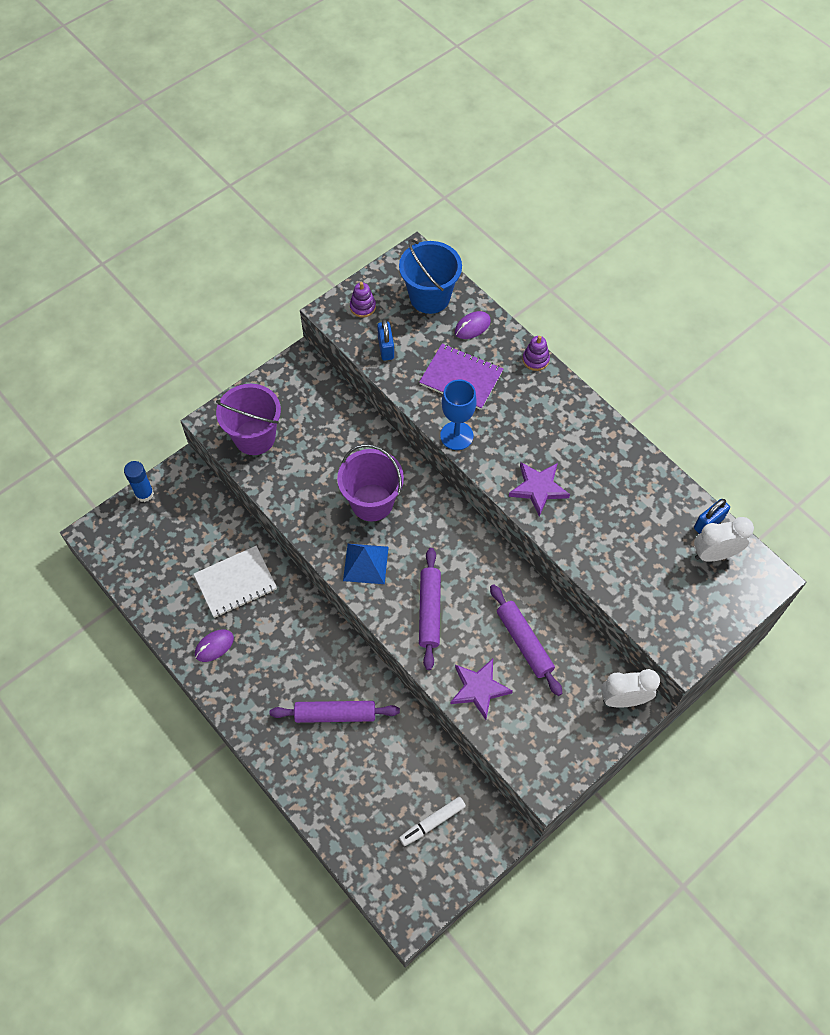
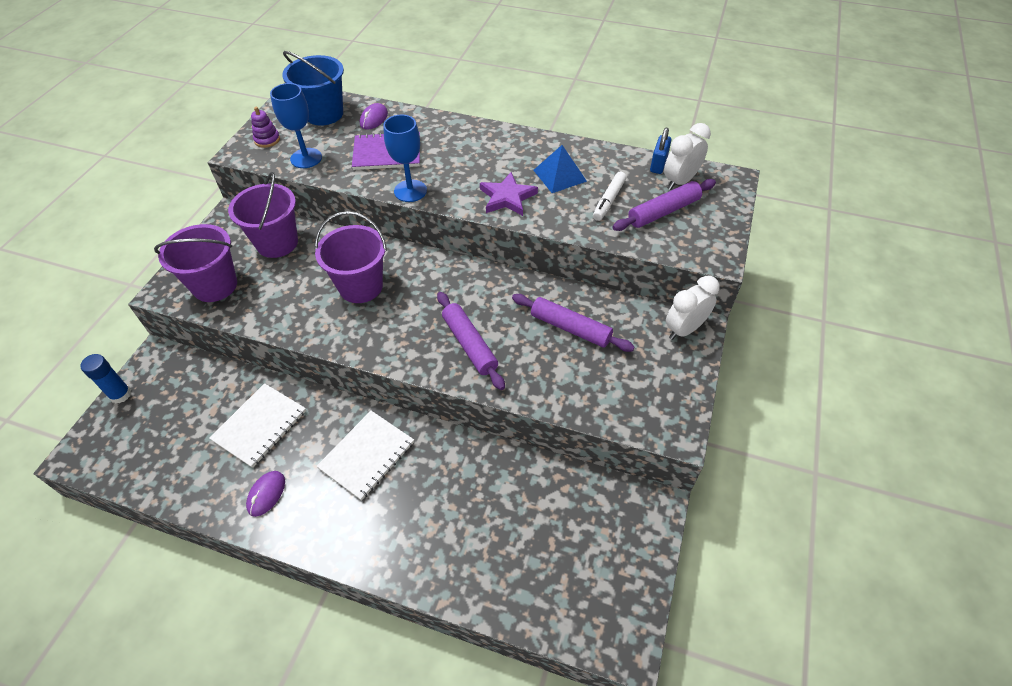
camera: 30 degrees left, 10 degrees down
purple rolling pin [270,701,400,723] -> purple rolling pin moved to [612,179,716,231]
blue pyramid [343,544,389,584] -> blue pyramid moved to [533,145,587,193]
blue padlock [377,319,394,361] -> blue goblet [270,83,322,168]
white marker [399,797,466,846] -> white marker moved to [593,172,626,221]
purple star [451,659,513,720] -> none
purple stacking toy [523,336,550,371] -> none
none -> purple bucket [228,172,298,258]
none -> white notebook [317,411,414,501]

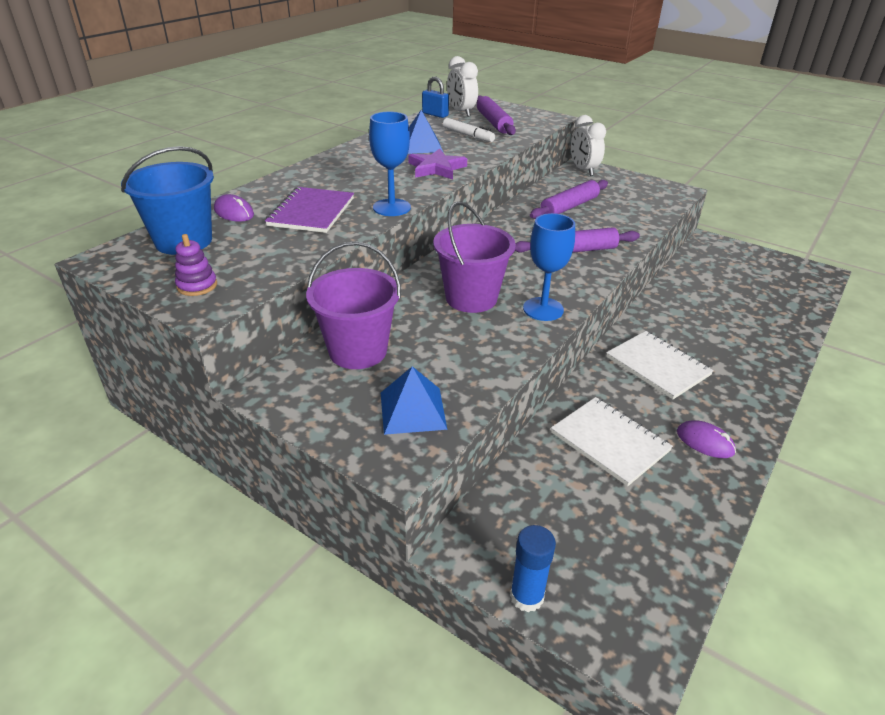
camera: 75 degrees left, 15 degrees down
purple bucket [154,224,237,302] -> blue pyramid [381,366,447,435]
blue goblet [270,83,322,168] -> blue goblet moved to [523,213,575,321]

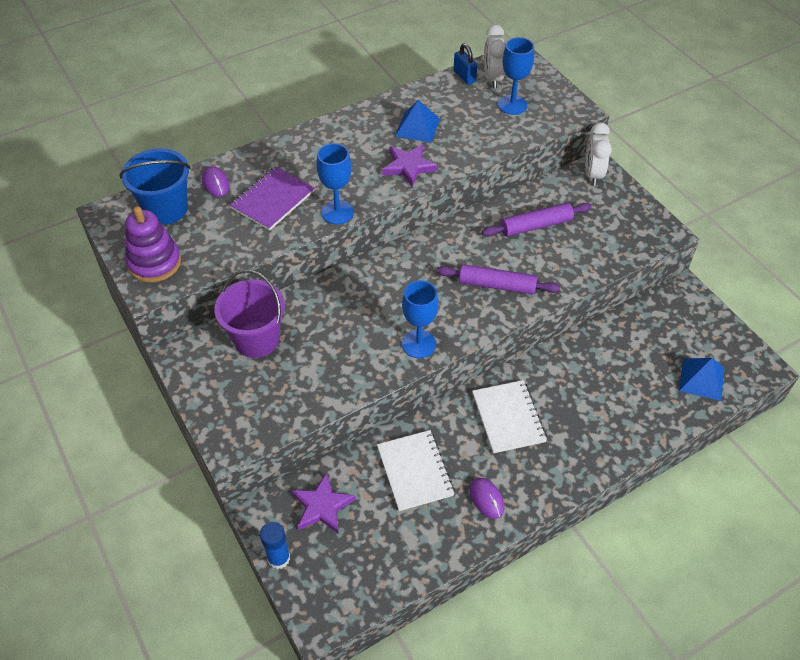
camera: 25 degrees right, 15 degrees up
purple stacking toy [175,234,217,296] -> purple stacking toy [125,206,181,283], size x1.83
blue pyramid [381,366,447,435] -> blue pyramid moved to [679,358,724,401]
purple bucket [433,201,516,313] -> none
white marker [443,118,495,142] -> none
purple rolling pin [476,95,516,135] -> blue goblet [498,37,534,115]
none -> purple star [291,472,356,534]

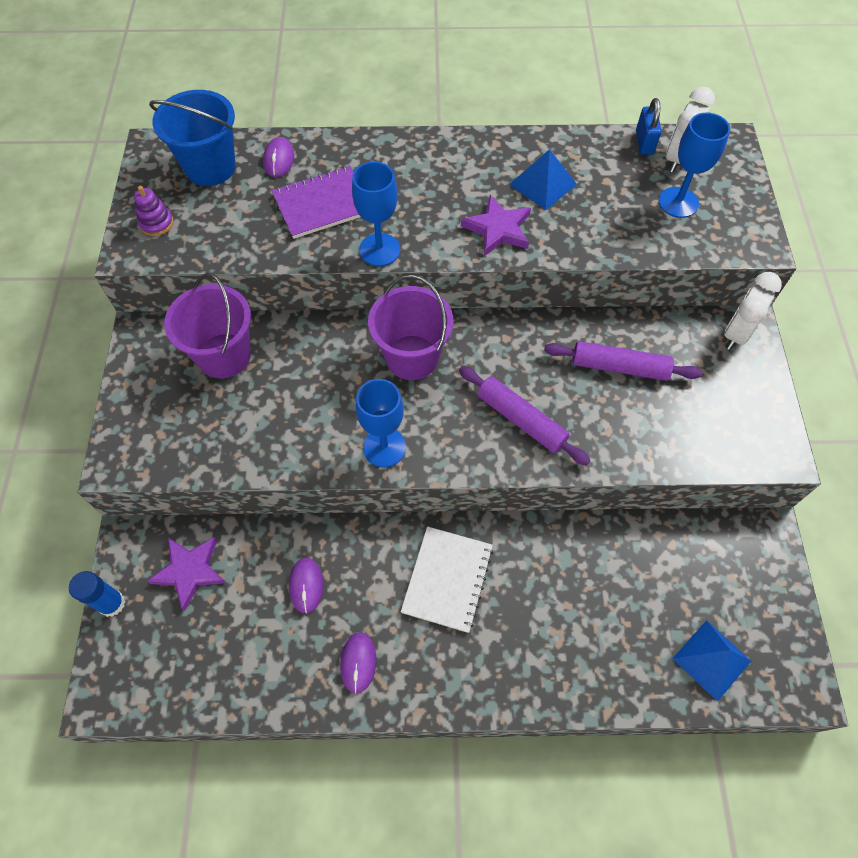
camera: 30 degrees right, 10 degrees up
purple stacking toy [125,206,181,283] -> purple stacking toy [134,186,174,236], size x0.54
white notebook [377,430,455,511] -> purple mouse [289,558,323,614]
none -> purple bucket [368,275,453,380]

